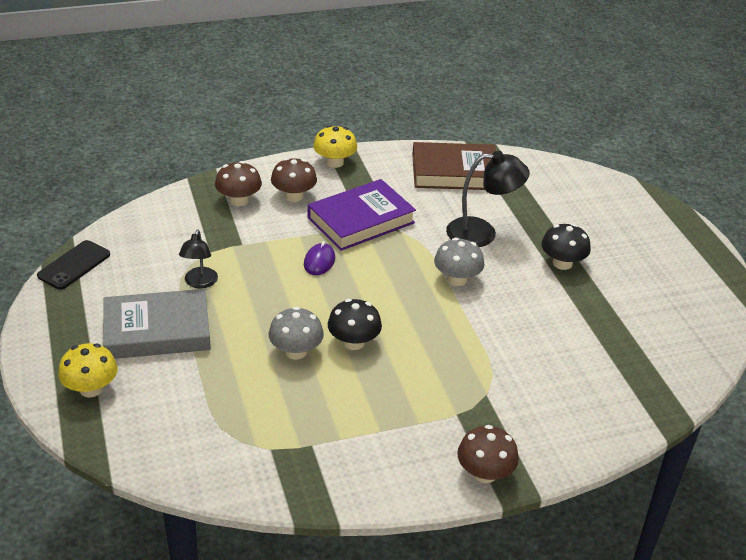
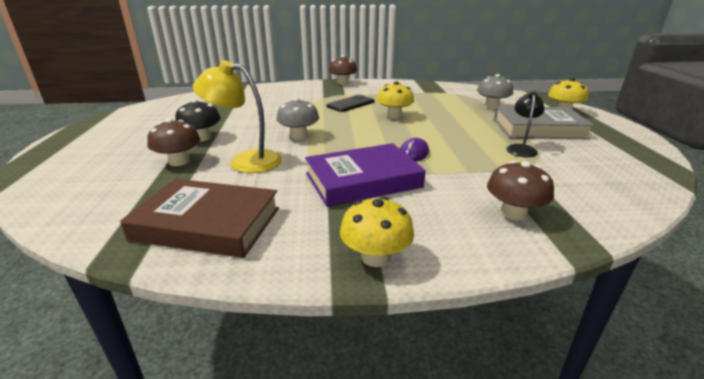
camera: 165 degrees left, 10 degrees down
black phone [37,240,110,290] -> black phone moved to [327,94,374,112]
grey mushroom [268,307,324,359] -> grey mushroom moved to [477,74,513,109]
brown mushroom [271,158,317,202] -> brown mushroom moved to [147,118,200,166]
black mushroom [328,299,382,350] -> yellow mushroom [377,81,414,119]
black lamp [446,151,530,247] -> yellow lamp [193,60,282,173]

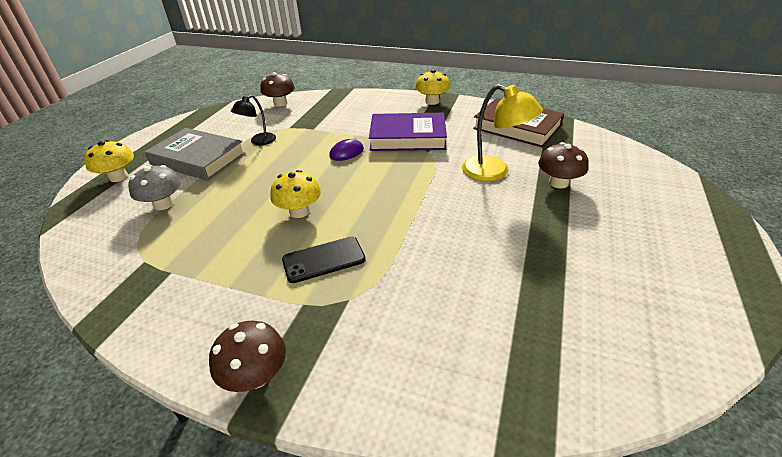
camera: 155 degrees left, 10 degrees up
black mushroom [175,99,221,142] -> none
grey mushroom [276,97,319,139] -> none
brown mushroom [487,161,554,220] -> brown mushroom moved to [260,72,295,107]

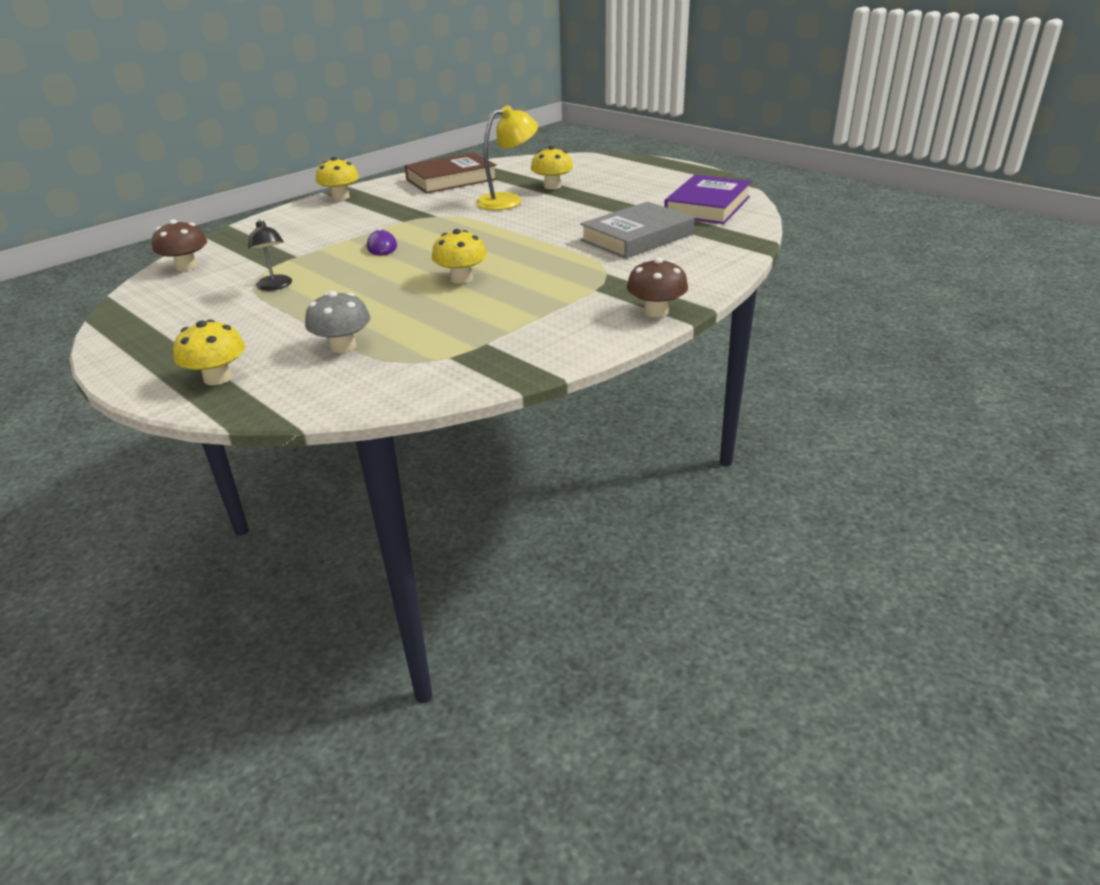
camera: 65 degrees left, 5 degrees down
grey book [145,128,246,181] -> grey book moved to [580,202,695,259]
black phone [282,237,366,283] -> none
purple book [369,113,447,151] -> purple book moved to [664,175,752,224]
brown mushroom [538,142,589,188] -> yellow mushroom [531,146,573,189]

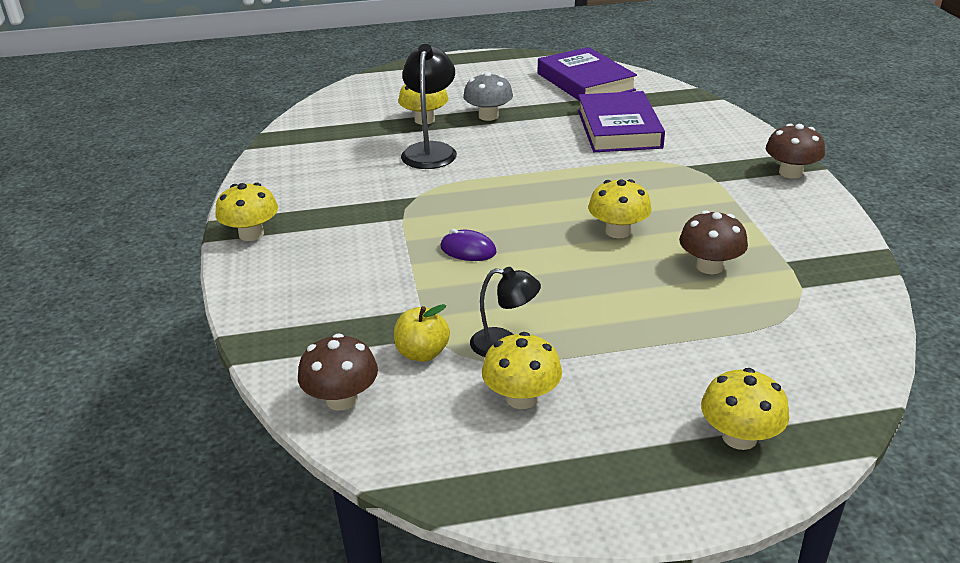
camera: 55 degrees left, 0 degrees up
grey mushroom [305,291,370,353] -> grey mushroom moved to [463,72,513,121]
brown book [404,153,497,194] -> none
yellow lamp [476,105,538,210] -> black lamp [401,44,457,169]
grey book [580,202,695,259] -> purple book [578,91,665,152]
none -> yellow apple [394,304,450,362]
none -> yellow mushroom [482,332,562,409]
none -> brown mushroom [679,210,748,274]

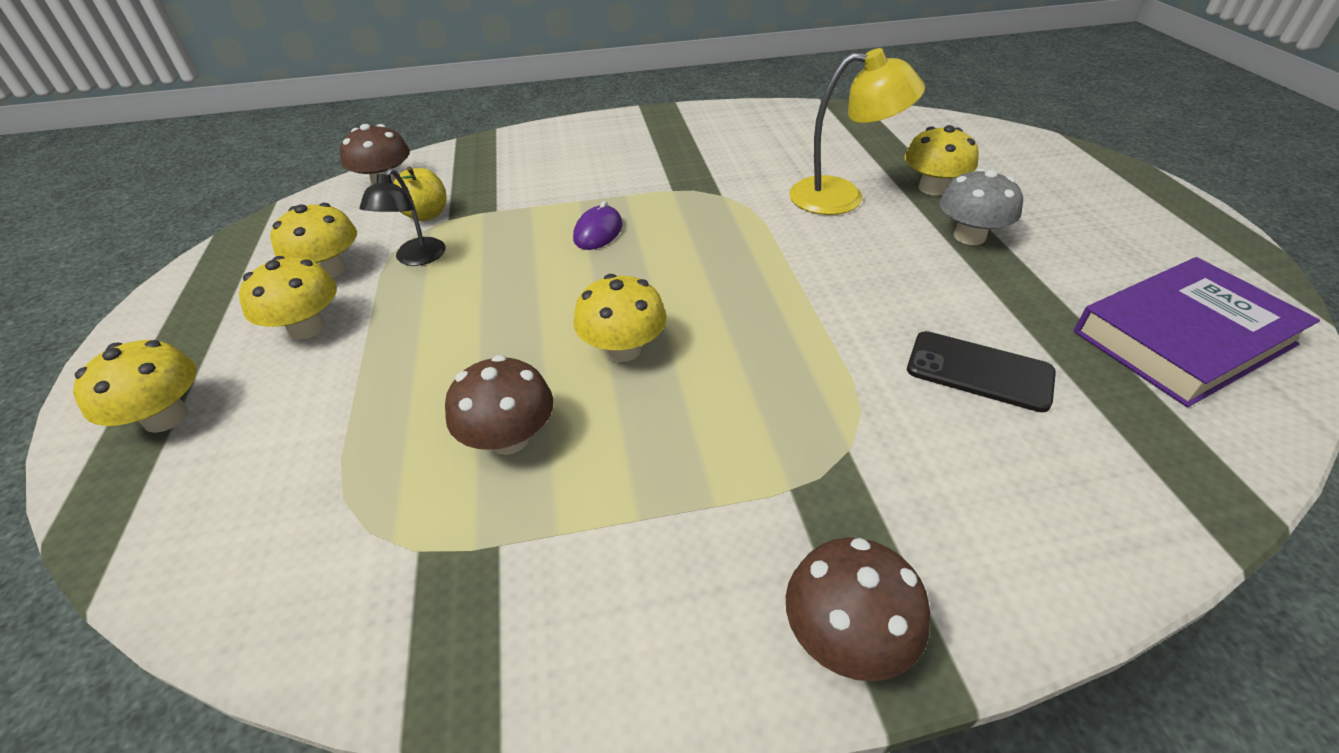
camera: 90 degrees right, 10 degrees up
yellow mushroom [215,183,278,241] -> yellow mushroom moved to [239,256,337,339]
black lamp [401,44,457,169] -> yellow lamp [789,48,925,215]
purple book [578,91,665,152] -> black phone [907,331,1056,412]

